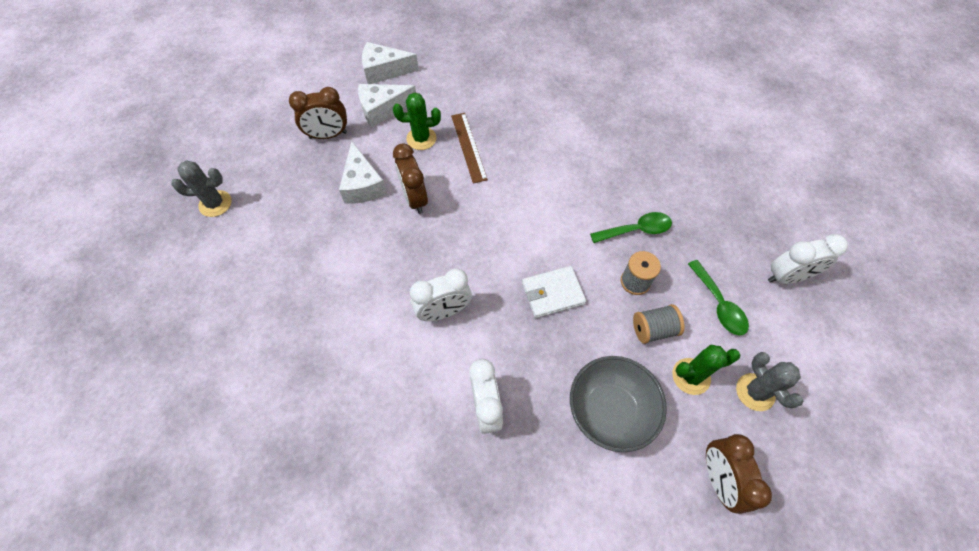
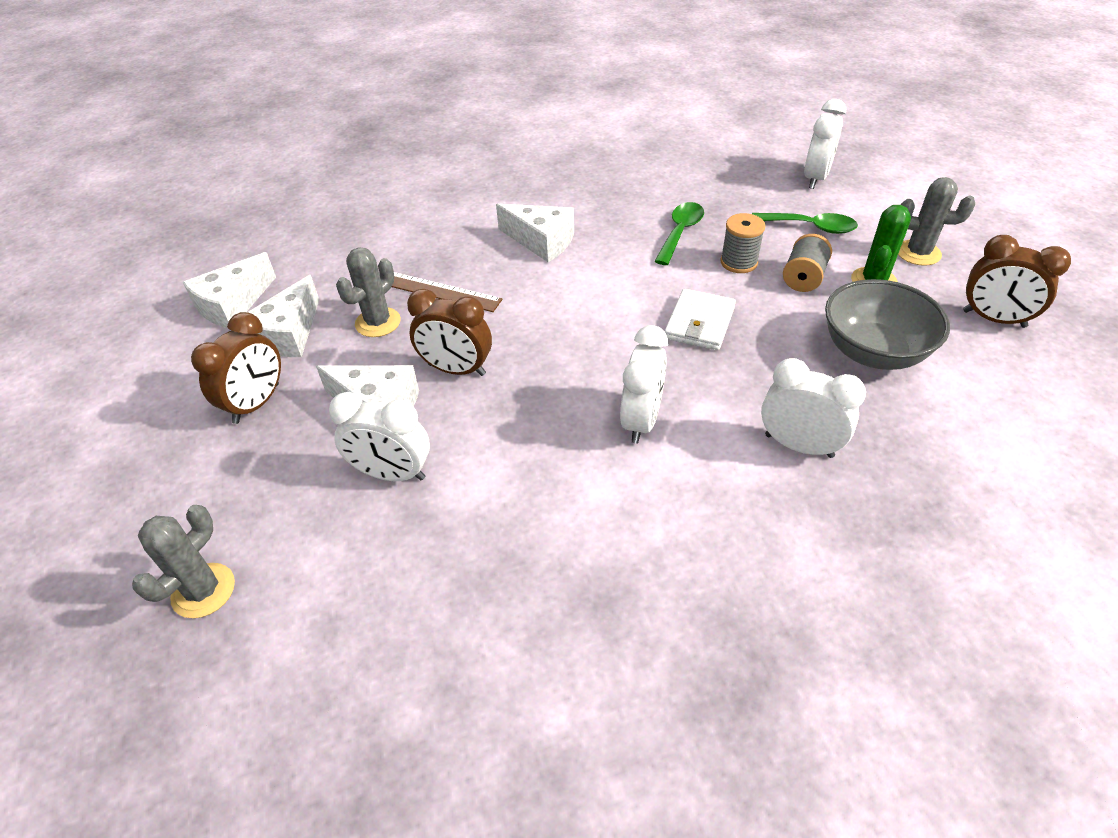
camera: 50 degrees left, 15 degrees down
green cactus [393,92,441,150] -> grey cactus [336,247,401,337]
none -> white clock [329,392,430,481]
none -> white cheese [496,204,574,262]

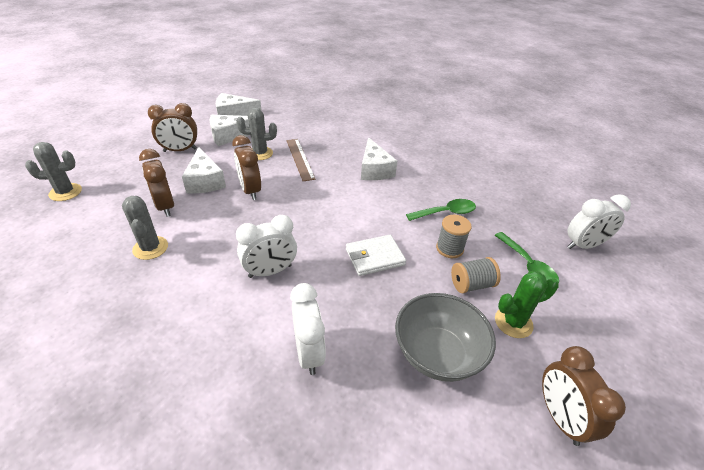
camera: 45 degrees right, 5 degrees down
white clock [329,392,430,481] -> brown clock [139,149,174,217]
grey cactus [898,177,975,266] -> grey cactus moved to [122,196,168,260]

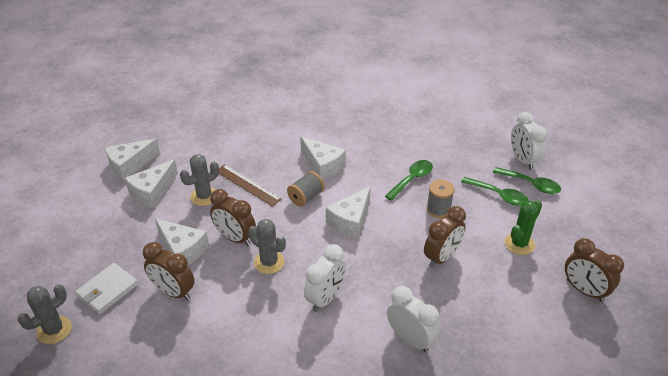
camera: 30 degrees left, 0 degrees up
grey cactus [122,196,168,260] -> grey cactus moved to [248,219,286,274]
brown clock [148,103,197,152] -> brown clock moved to [424,206,466,268]
white wallet [346,235,406,276] -> white wallet moved to [75,263,139,315]
grey bowl [395,293,496,382] -> none
grey spool [451,257,501,293] -> grey spool moved to [287,171,324,207]
white clock [567,194,631,249] -> white clock turned 120 degrees clockwise [511,112,547,170]
none -> white cheese [326,186,371,238]
none -> green spoon [493,167,561,194]

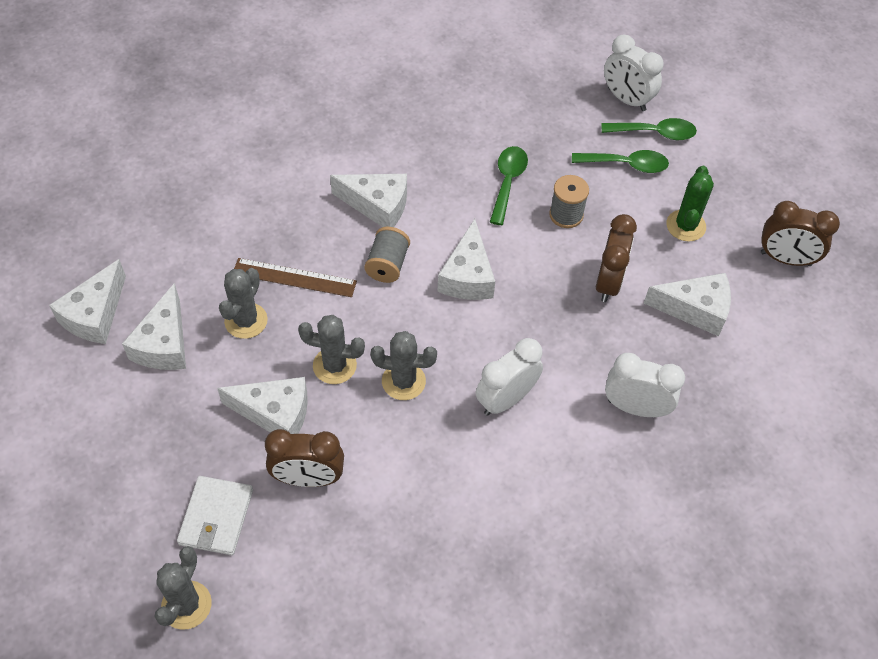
camera: 30 degrees left, 15 degrees up
brown clock [210,189,256,246] -> grey cactus [298,315,365,384]
white clock [304,244,346,312] -> white clock turned 135 degrees counterclockwise [476,338,543,416]
none -> white cheese [644,273,731,336]

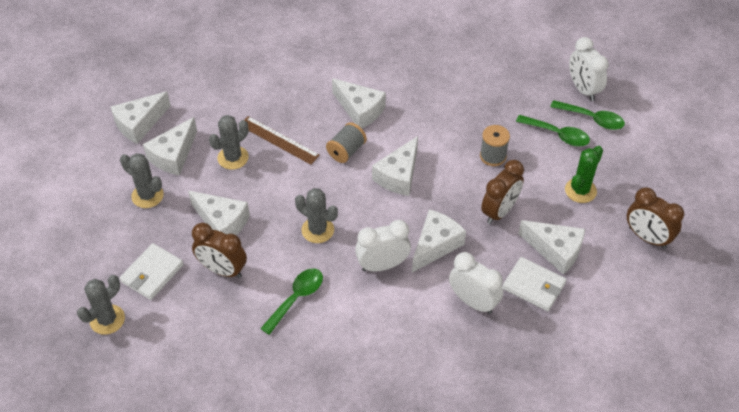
camera: 25 degrees right, 5 degrees down
grey cactus [298,315,365,384] -> grey cactus moved to [120,153,164,208]
green spoon [490,146,528,225] -> green spoon moved to [260,268,323,335]
none -> white cheese [412,209,466,273]
none -> white wallet [502,257,567,311]

